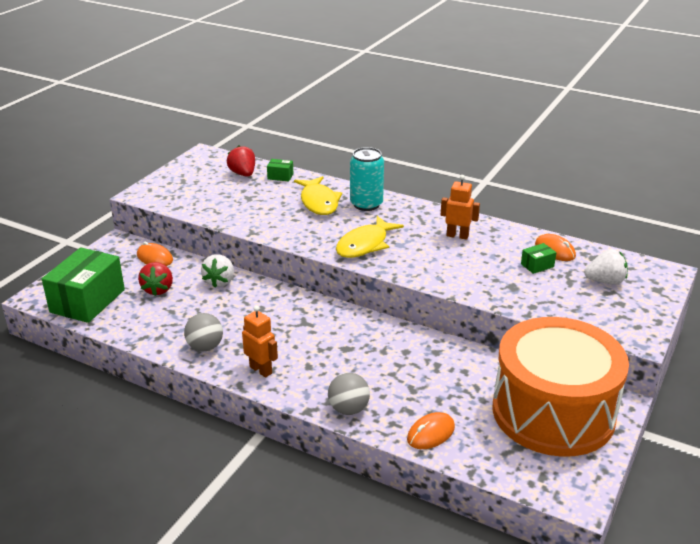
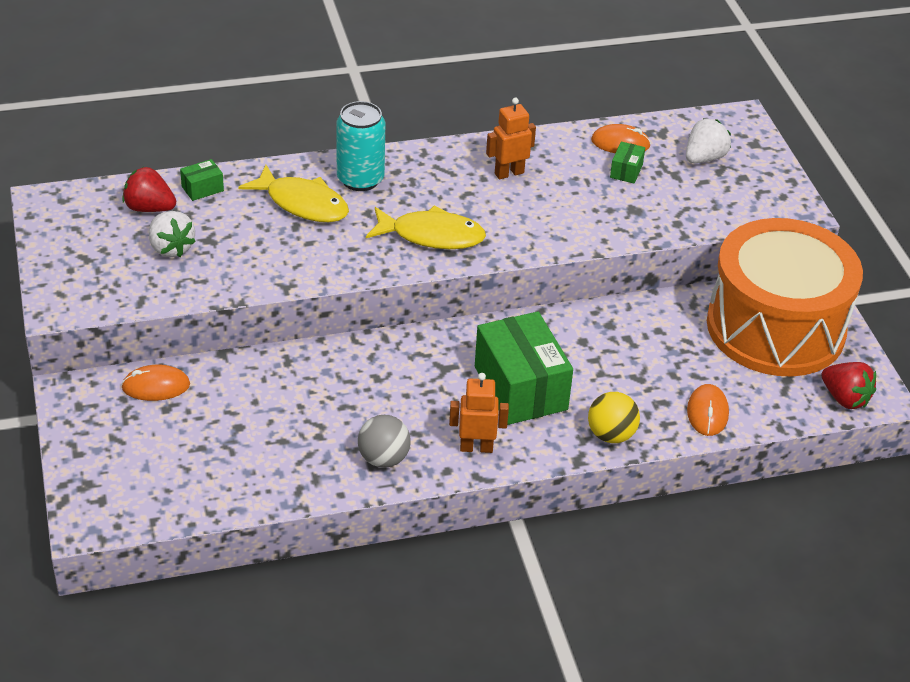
camera: 45 degrees left, 10 degrees up
green box [42,247,125,323] -> green box moved to [475,311,573,425]
red strawberry [138,262,173,296] -> red strawberry moved to [821,362,876,409]
white strawberry [201,254,234,287] -> white strawberry moved to [149,211,196,257]
grey ball [328,373,370,415] -> yellow ball [588,392,640,443]
yellow fish [336,216,404,258] -> yellow fish turned 75 degrees counterclockwise [366,206,486,249]

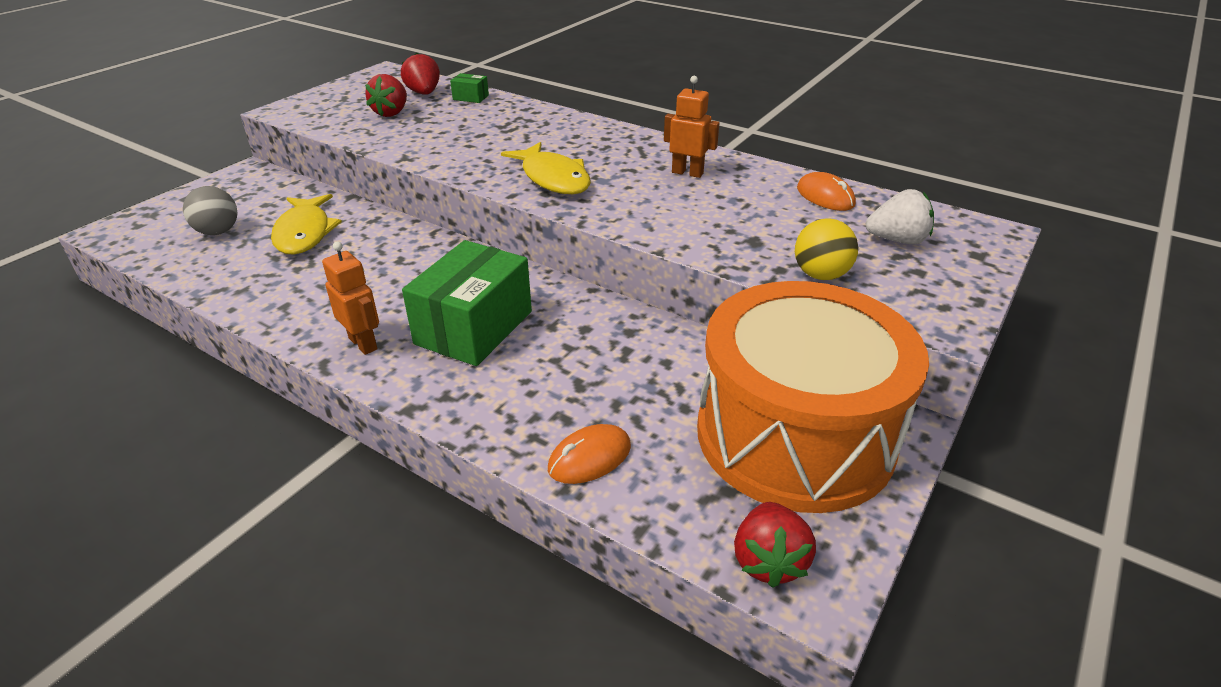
camera: 50 degrees right, 5 degrees down
orange mouse [121,365,190,401] -> none
white strawberry [149,211,196,257] -> red strawberry [365,74,407,117]
yellow fish [238,165,349,222] -> yellow fish moved to [271,194,342,255]
turquoise can [336,101,385,191] -> none
grey ball [358,415,411,468] -> grey ball moved to [183,186,237,235]
yellow ball [588,392,640,443] -> yellow ball moved to [795,218,858,280]
green box [610,142,645,183] -> none

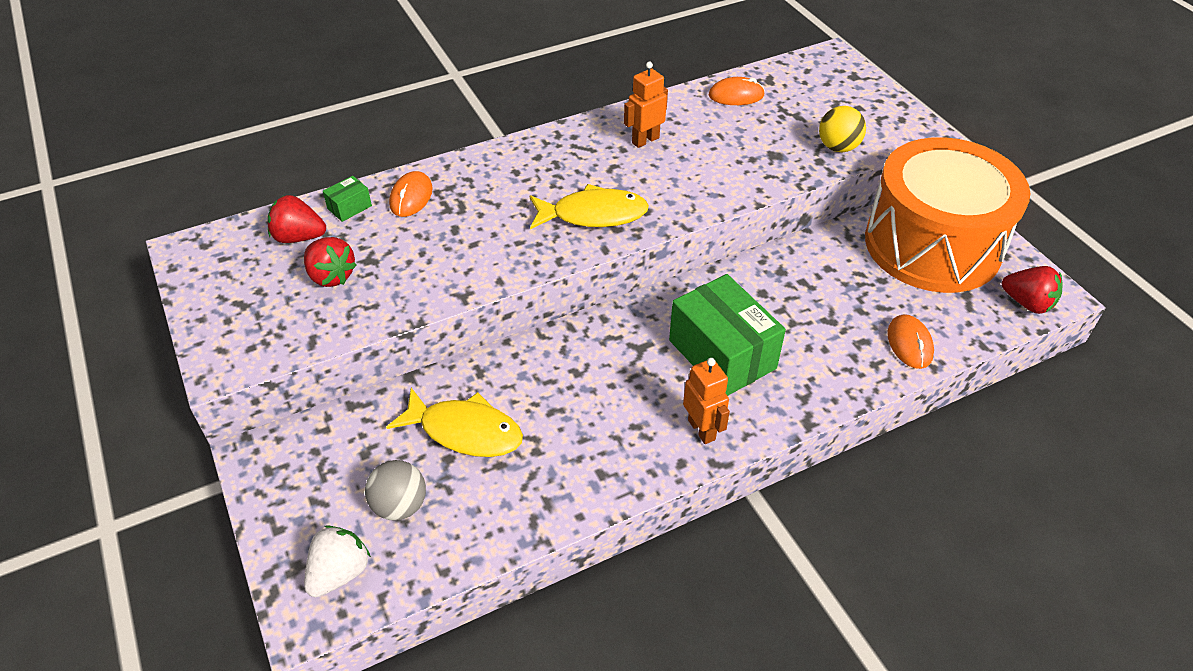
camera: 60 degrees left, 10 degrees up
orange robot [322,241,379,355] -> orange robot turned 75 degrees clockwise [683,358,730,444]
white strawberry [866,189,934,244] -> white strawberry moved to [304,525,371,597]
none -> orange mouse [389,171,433,217]

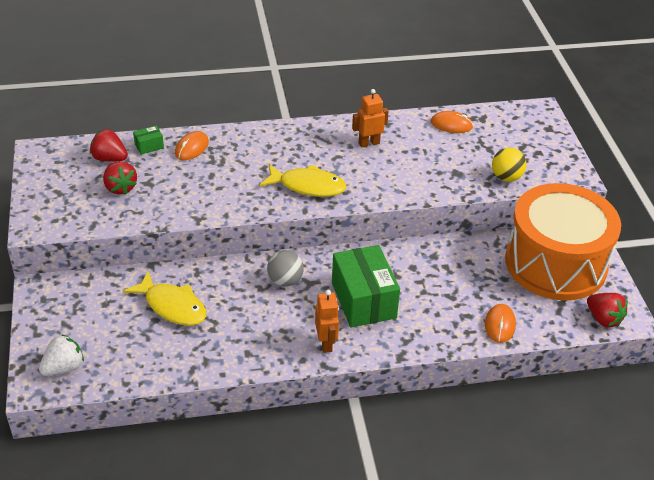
camera: 15 degrees right, 5 degrees down
grey ball [365,460,426,521] -> grey ball moved to [267,250,304,287]

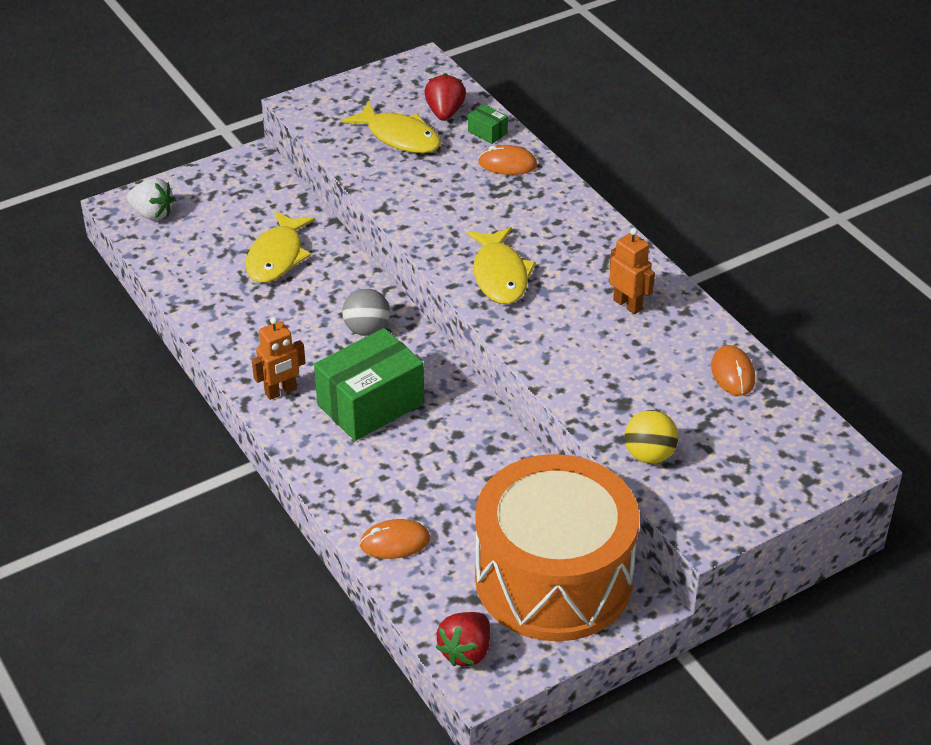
camera: 70 degrees right, 0 degrees up
red strawberry [103,161,137,195] -> yellow fish [341,101,441,153]

